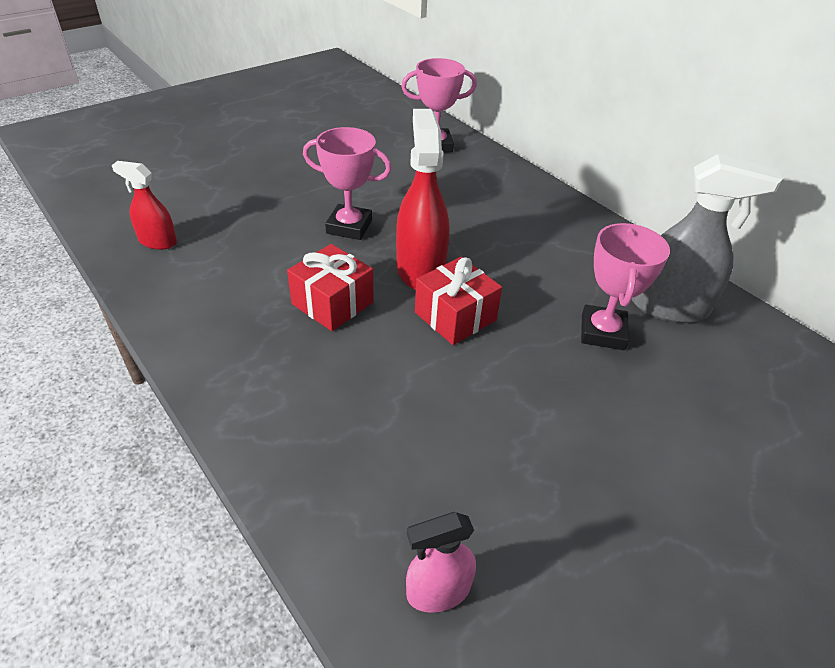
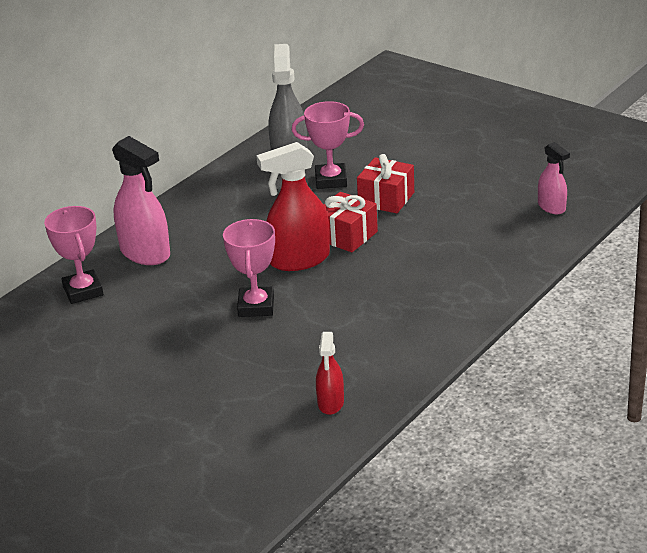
camera: 100 degrees left, 10 degrees down
red gift [287,244,373,331] -> red gift moved to [357,154,414,213]
none -> pink spray bottle [112,136,170,265]

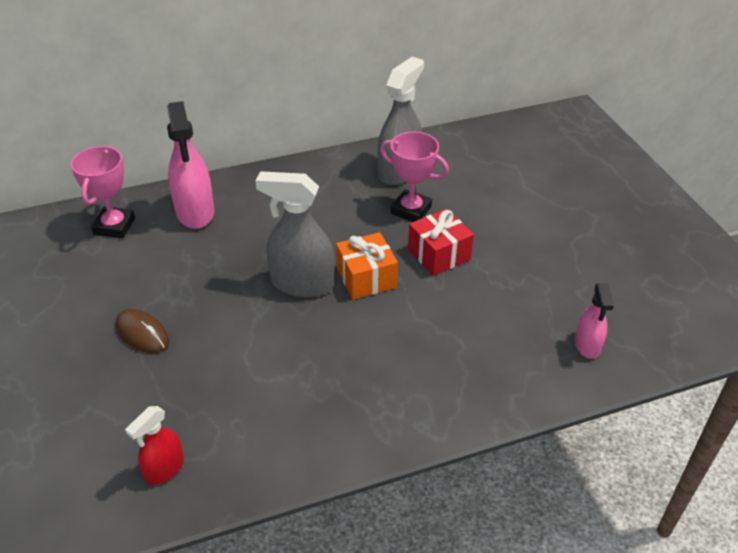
camera: 30 degrees right, 10 degrees up
pink trophy [223,219,275,317] -> none
red spray bottle [256,142,330,271] -> grey spray bottle [256,171,335,298]
red gift [323,192,378,252] -> orange gift [336,232,398,300]
none -> brown mouse [115,309,169,353]

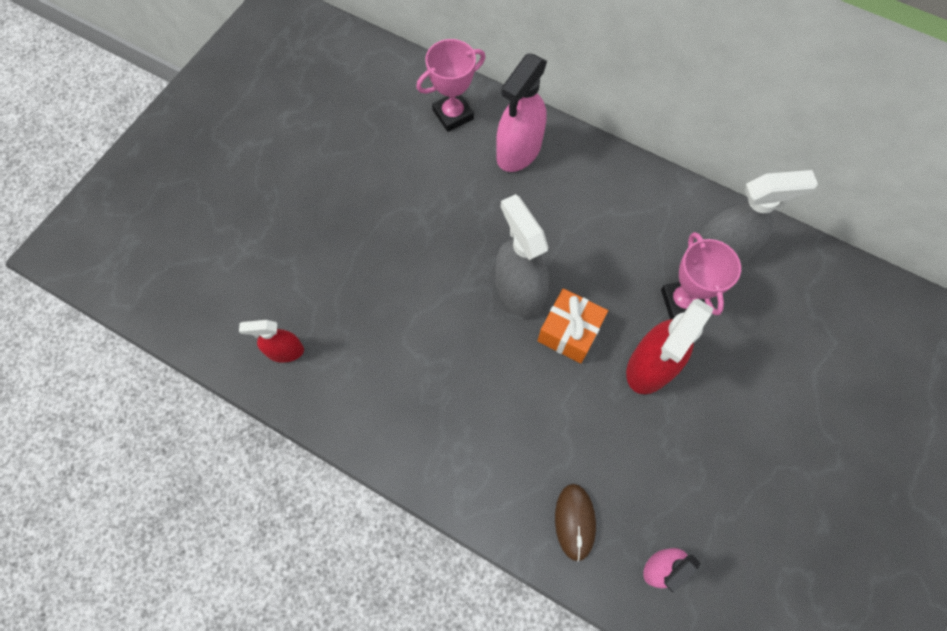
camera: 50 degrees right, 25 degrees up
brown mouse [115,309,169,353] -> brown mouse moved to [555,484,596,562]
red gift [408,209,474,276] -> red spray bottle [626,299,714,394]

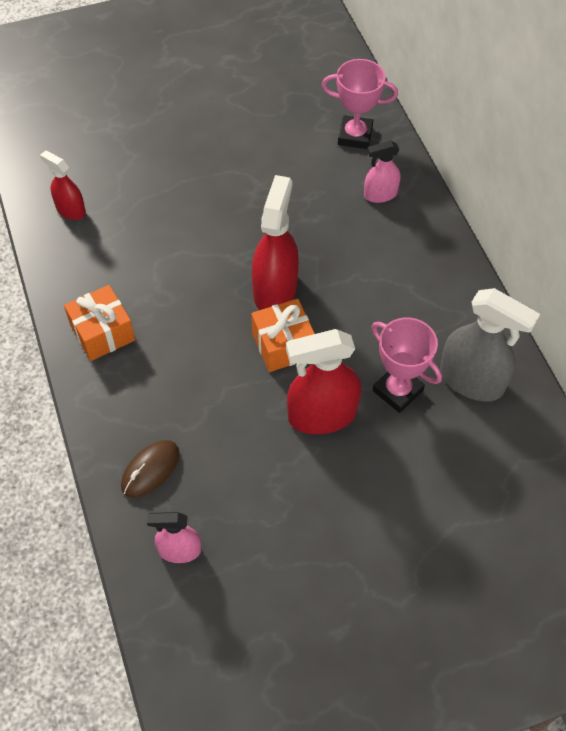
camera: 40 degrees right, 10 degrees down
grey spray bottle [495,194,549,318] -> red spray bottle [252,175,299,310]
pink spray bottle [496,53,547,172] -> pink spray bottle [364,141,401,203], size x0.57
pink trophy [661,232,741,319] -> pink trophy turned 75 degrees counterclockwise [372,318,442,413]
none -> orange gift [64,285,135,361]

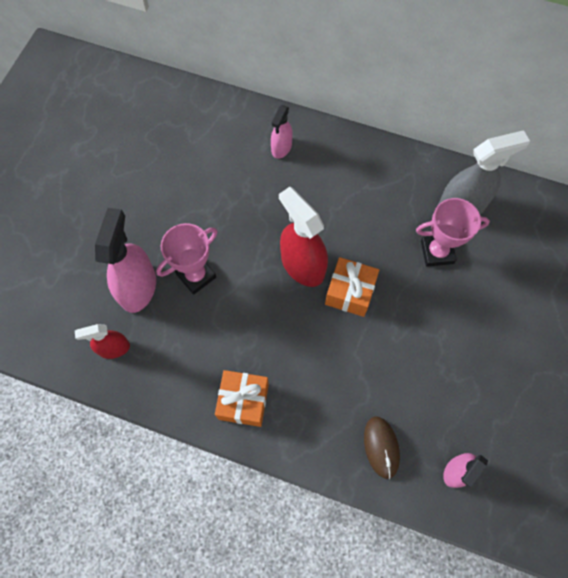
camera: 50 degrees left, 10 degrees up
red spray bottle [286,329,361,434] -> none
pink trophy [322,59,398,149] -> pink trophy moved to [156,223,218,295]
none -> pink spray bottle [95,208,156,313]

